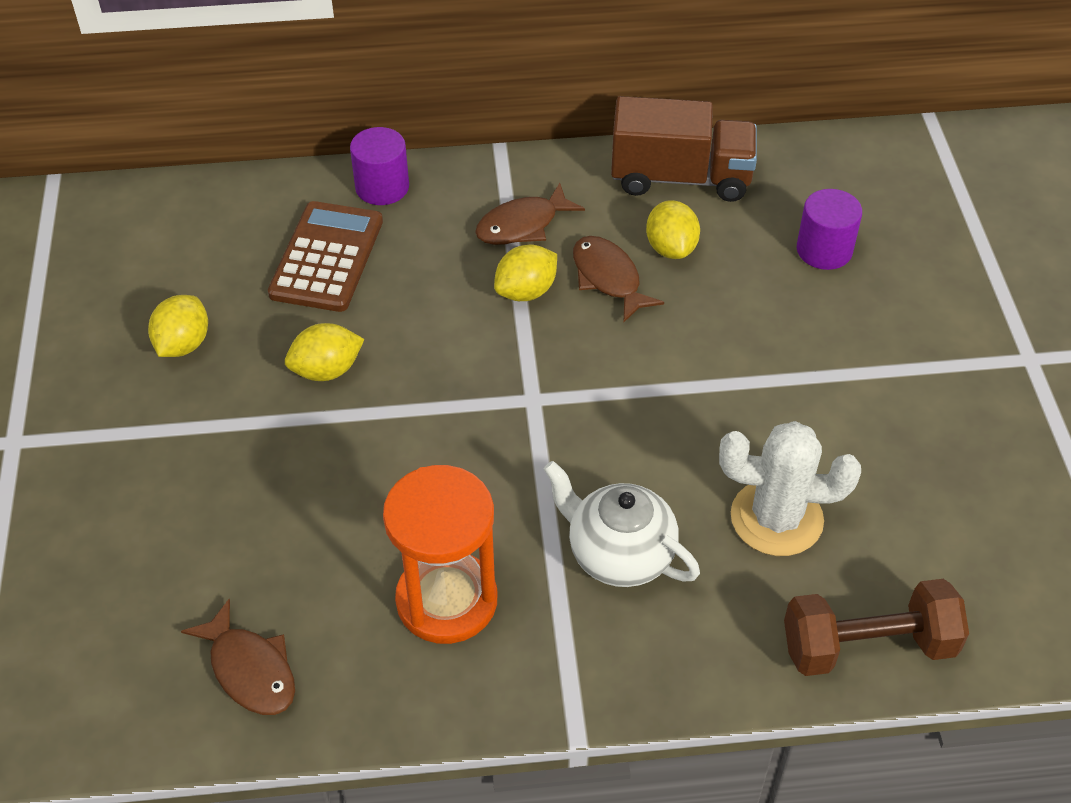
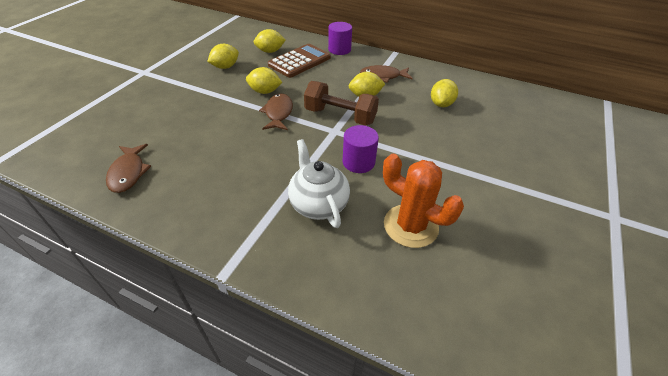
camera: 30 degrees right, 5 degrees down
orange hourglass [383,465,498,644] -> none
brown fish [573,236,664,322] -> brown fish moved to [259,93,293,130]
brown truck [611,96,757,202] -> none
white cactus [719,421,861,556] -> orange cactus [383,154,464,248]
brown dumbbell [784,579,969,676] -> brown dumbbell moved to [304,81,379,126]
purple cylinder [797,189,862,270] -> purple cylinder moved to [343,125,379,173]
none -> yellow lemon [254,29,286,53]

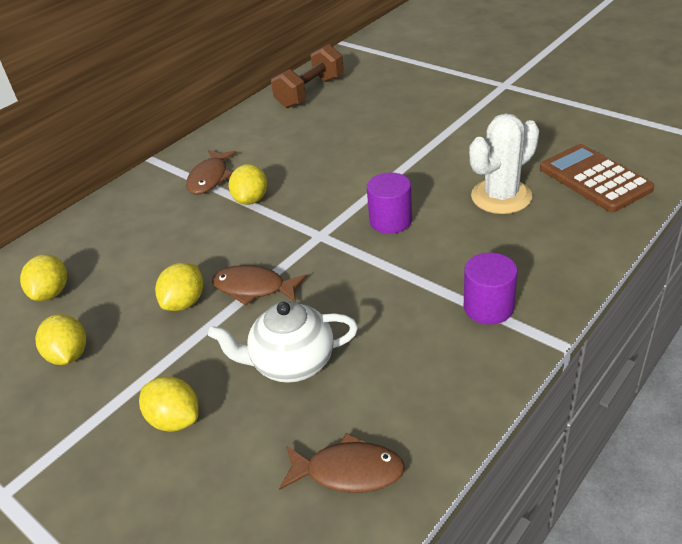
camera: 70 degrees left, 5 degrees down
brown calculator [268,44,331,78] -> brown calculator moved to [540,144,655,212]
white teapot [288,139,350,228] -> white teapot moved to [208,301,358,383]
brown dumbbell [304,81,379,126] -> brown dumbbell moved to [271,44,344,108]
purple cylinder [328,22,352,55] -> purple cylinder moved to [464,253,518,325]
orange cactus [383,154,464,248] -> white cactus [469,113,539,214]
yellow lemon [431,79,458,107] -> yellow lemon moved to [139,376,199,432]

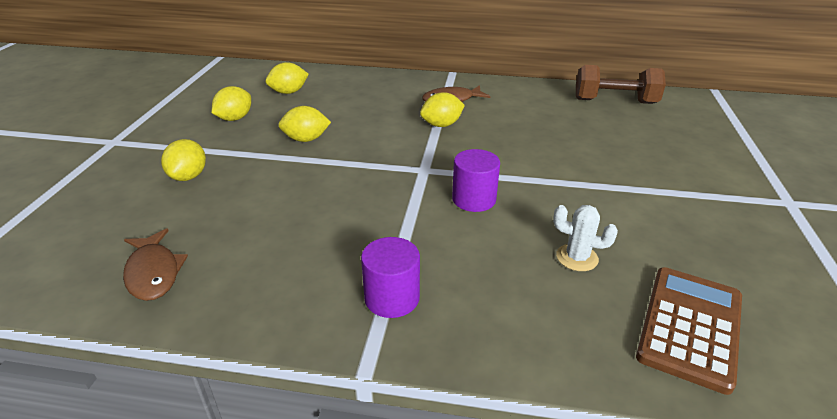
camera: 55 degrees right, 5 degrees down
white teapot [208,301,358,383] -> none
brown fish [212,265,307,306] -> none
white cactus [469,113,539,214] -> white cactus [553,205,618,271], size x0.57

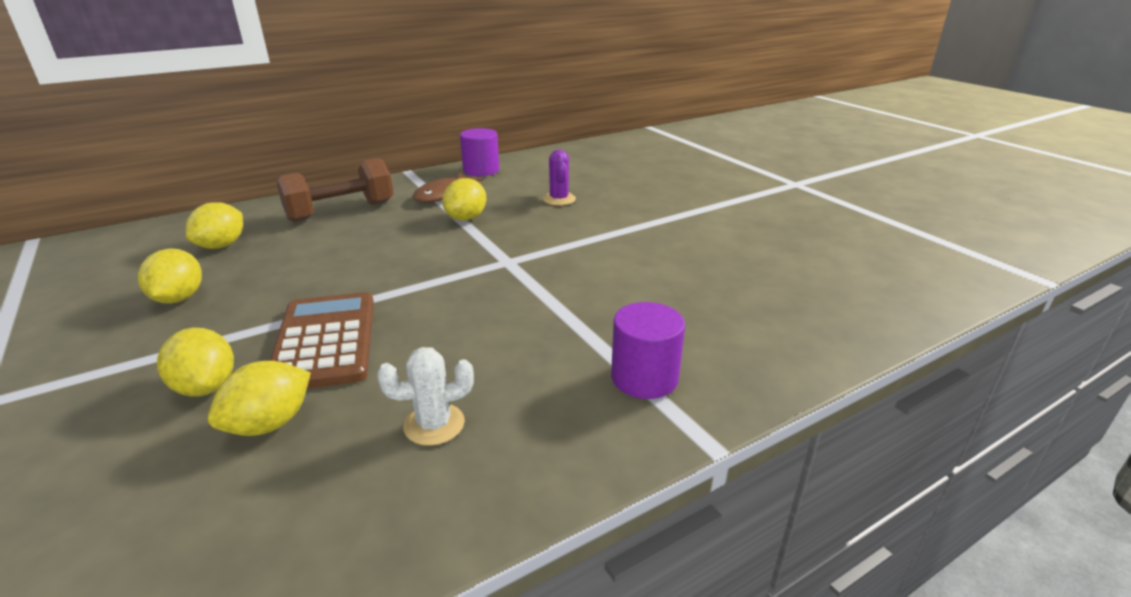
camera: 40 degrees left, 5 degrees down
brown fish [123,229,188,301] -> none
yellow lemon [278,106,331,142] -> yellow lemon moved to [208,361,311,436]
purple cylinder [452,149,500,212] -> purple cylinder moved to [460,128,499,176]
white cactus [553,205,618,271] -> white cactus moved to [377,347,474,446]
brown dumbbell [576,65,666,104] -> brown dumbbell moved to [277,158,394,222]
brown calculator [636,267,742,395] -> brown calculator moved to [270,292,374,389]
none -> purple cactus [543,150,576,205]

